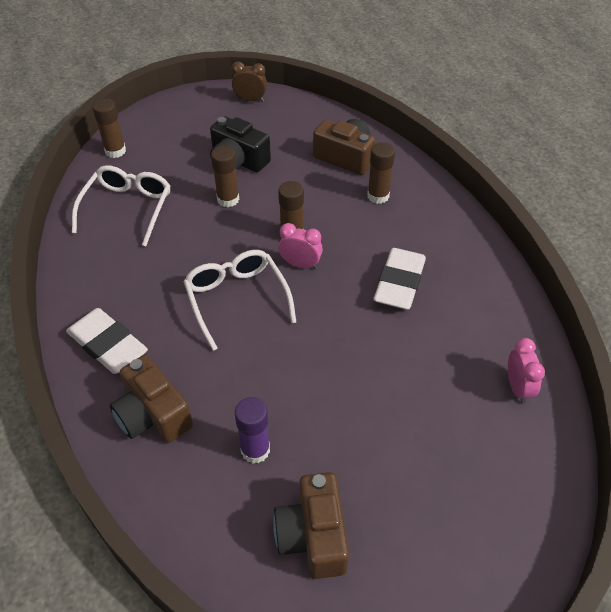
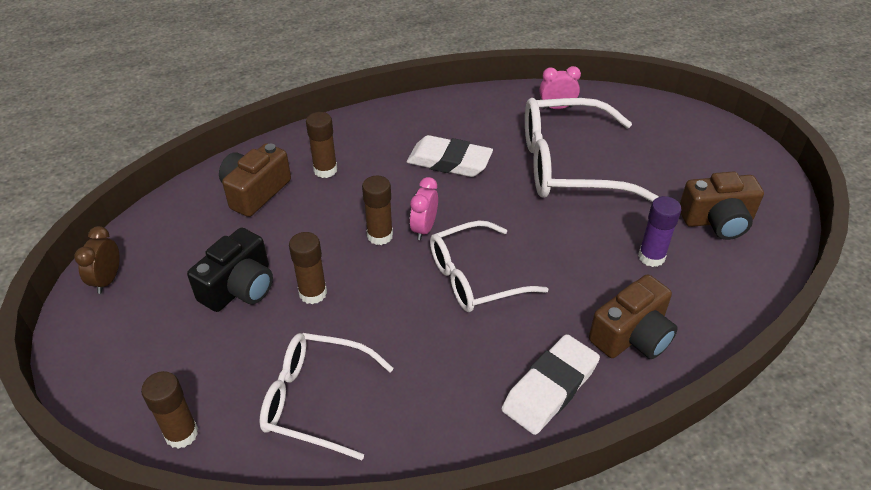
camera: 90 degrees left, 5 degrees down
none -> white glasses [525,98,659,202]

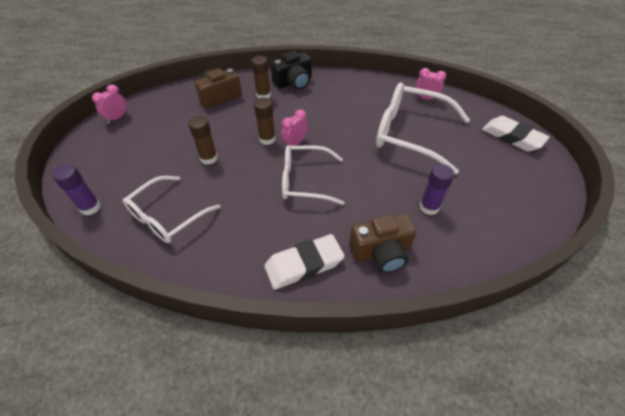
camera: 25 degrees right, 5 degrees up
brown clock [74,226,120,294] -> pink clock [92,84,127,124]
brown glue stick [141,371,198,449] -> purple glue stick [52,165,101,215]
black camera [187,228,273,312] -> black camera moved to [270,51,312,90]
white glasses [260,333,394,460] -> white glasses turned 90 degrees counterclockwise [123,176,221,243]
white eraser [407,135,493,177] -> white eraser moved to [482,116,550,152]
brown camera [680,171,764,240] -> none

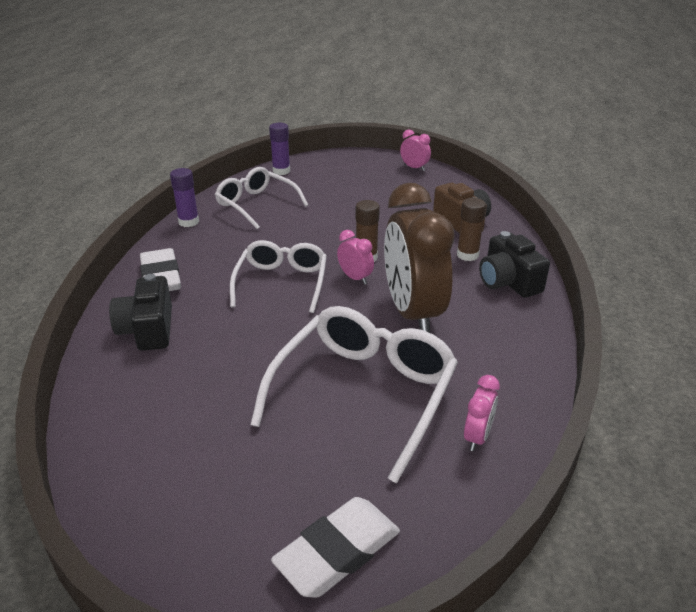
camera: 95 degrees right, 15 degrees down
brown glue stick [188,116,218,165] -> none
brown camera [349,214,416,273] -> black camera [109,274,172,351]
purple glue stick [420,164,454,215] -> purple glue stick moved to [170,168,199,227]
none -> brown clock [384,183,455,333]

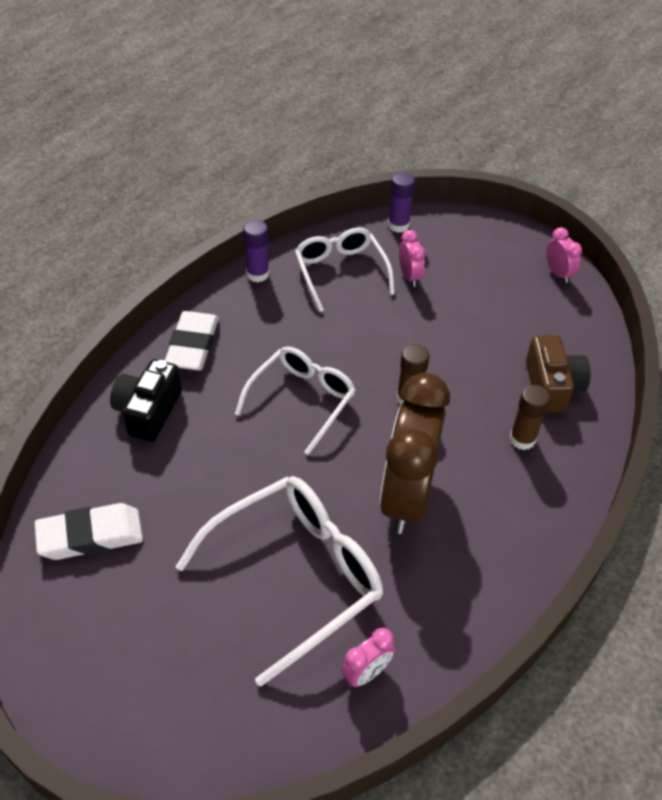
camera: 25 degrees right, 15 degrees up
white eraser [271,497,400,598] -> white eraser moved to [35,503,143,560]
pink clock [337,230,374,285] -> pink clock moved to [399,230,426,287]
black camera [479,231,550,298] -> none

